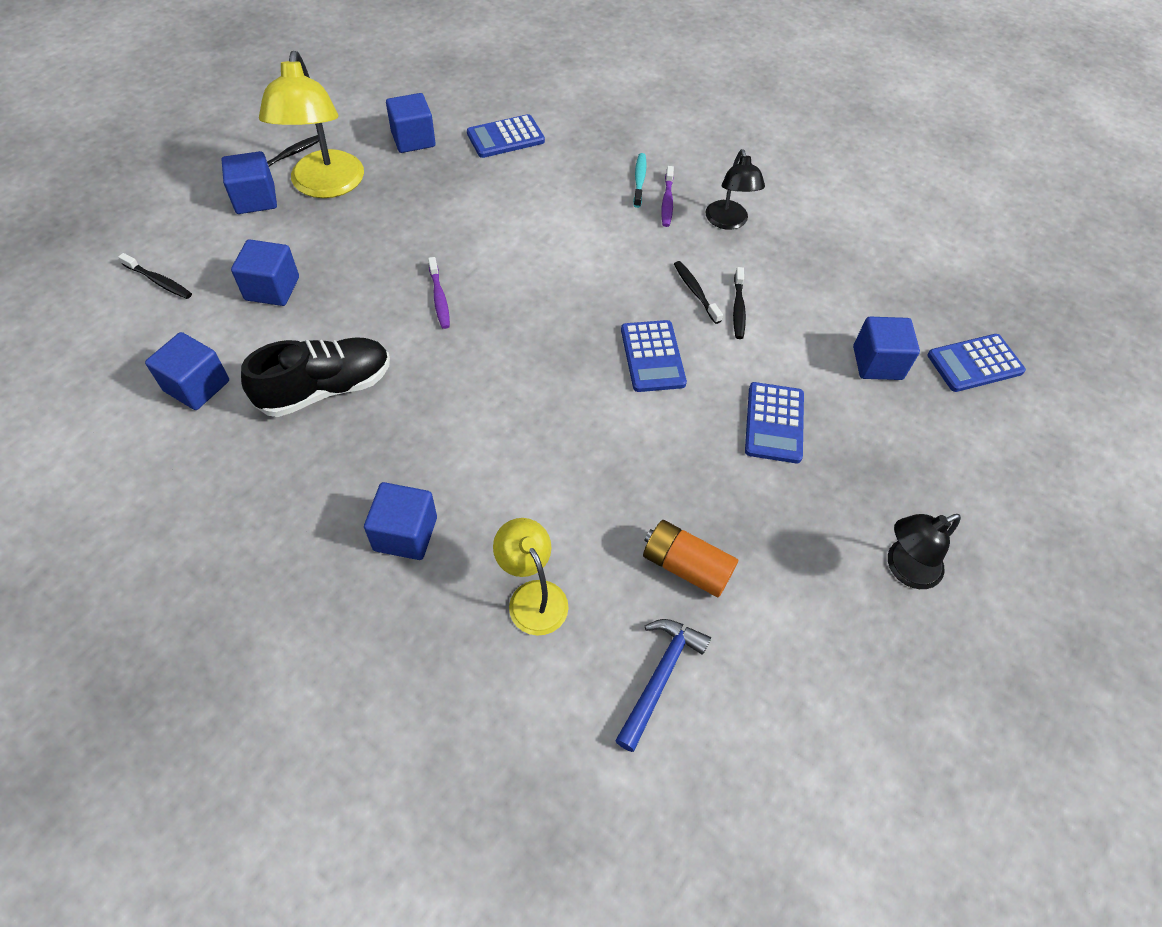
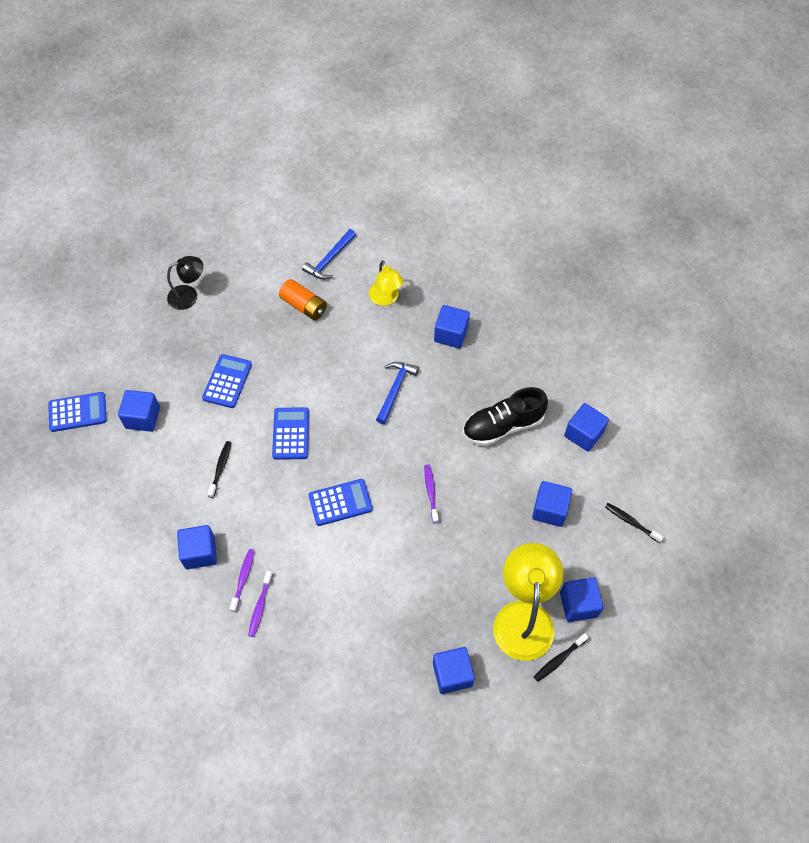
camera: 170 degrees left, 5 degrees up
blue calculator [467,114,545,158] -> blue calculator moved to [309,479,373,526]
turquoise toothbrush [633,153,646,208] -> purple toothbrush [248,571,273,637]
black toothbrush [674,261,723,324] -> none
black lamp [706,149,765,230] -> blue cube [177,525,217,569]
none -> blue hammer [376,362,419,424]

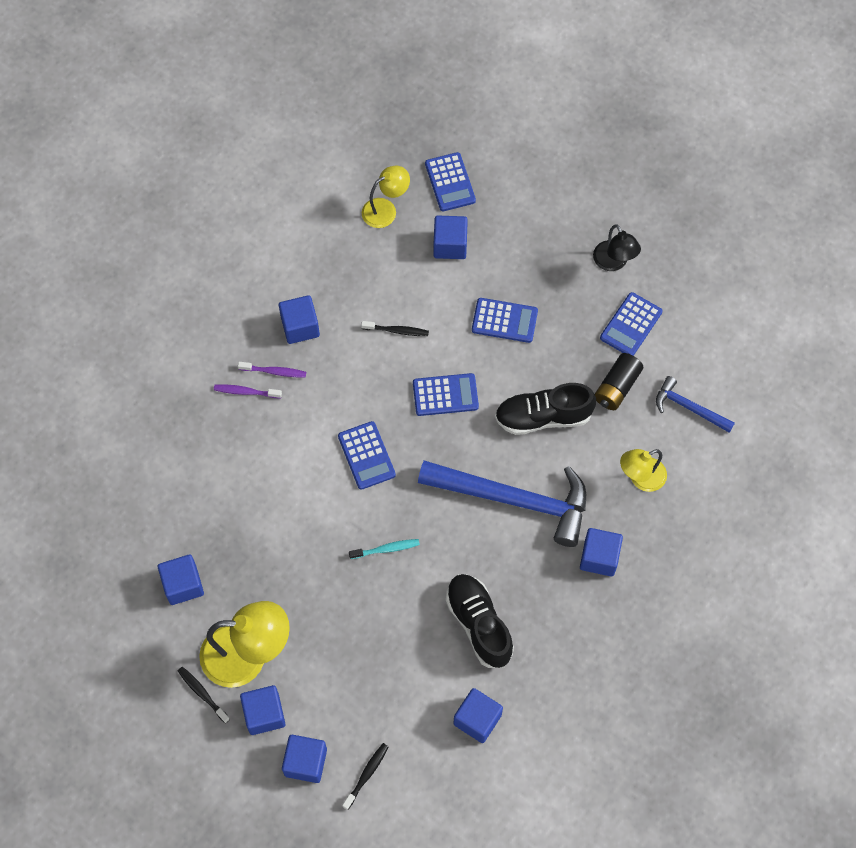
camera: 85 degrees right, 5 degrees up
orange battery [279,279,327,320] -> black battery [595,353,643,410]
blue hammer [376,362,419,424] -> blue hammer [418,460,586,547], size x2.02
purple toothbrush [424,464,439,523] -> turquoise toothbrush [349,539,420,559]
blue cube [532,481,572,527] -> blue cube moved to [282,735,327,783]
none -> yellow lamp [362,166,410,228]
none -> black shoe [495,383,596,435]
none -> blue calculator [600,292,662,356]

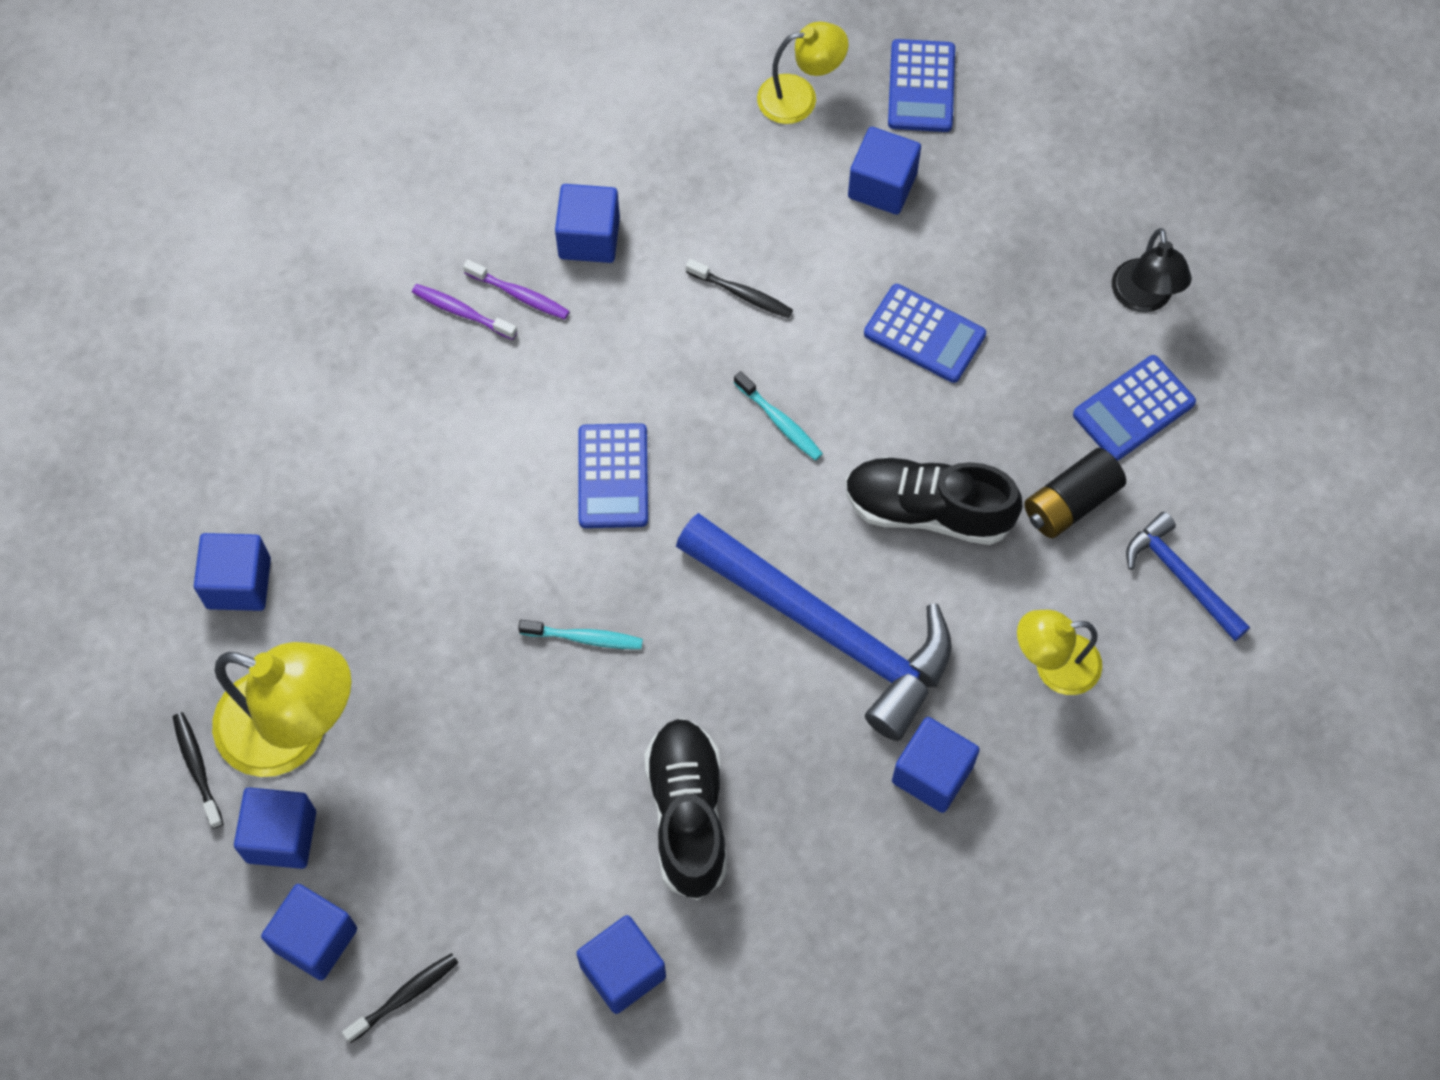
camera: 20 degrees right, 0 degrees up
blue calculator [413,373,479,416] -> turquoise toothbrush [734,371,823,461]

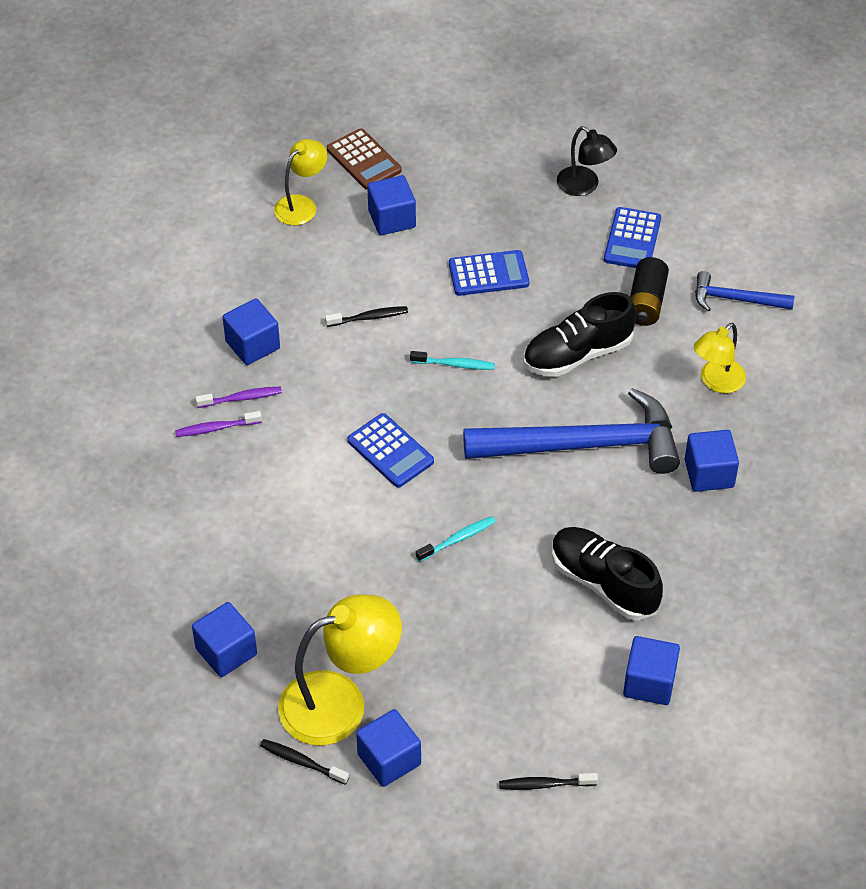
camera: 40 degrees left, 15 degrees down
blue cube [261,884,357,980] -> none
black toothbrush [342,953,458,1043] -> black toothbrush turned 105 degrees counterclockwise [499,773,598,790]
blue calculator [888,39,955,132] -> brown calculator [327,129,402,190]

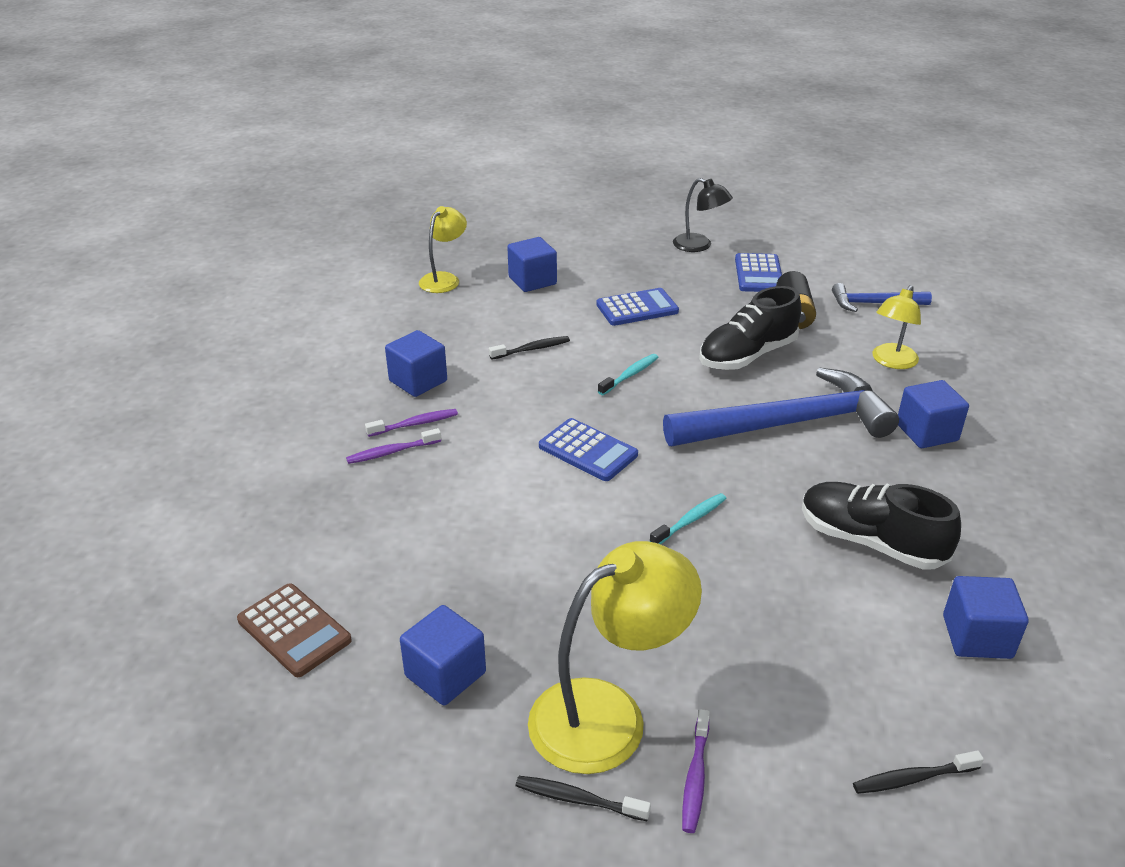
camera: 10 degrees left, 15 degrees down
brown calculator [327,129,402,190] -> brown calculator moved to [237,583,352,677]
blue cube [356,709,421,787] -> purple toothbrush [682,709,710,833]
turquoise toothbrush [410,351,495,370] -> turquoise toothbrush turned 45 degrees counterclockwise [598,354,659,395]

